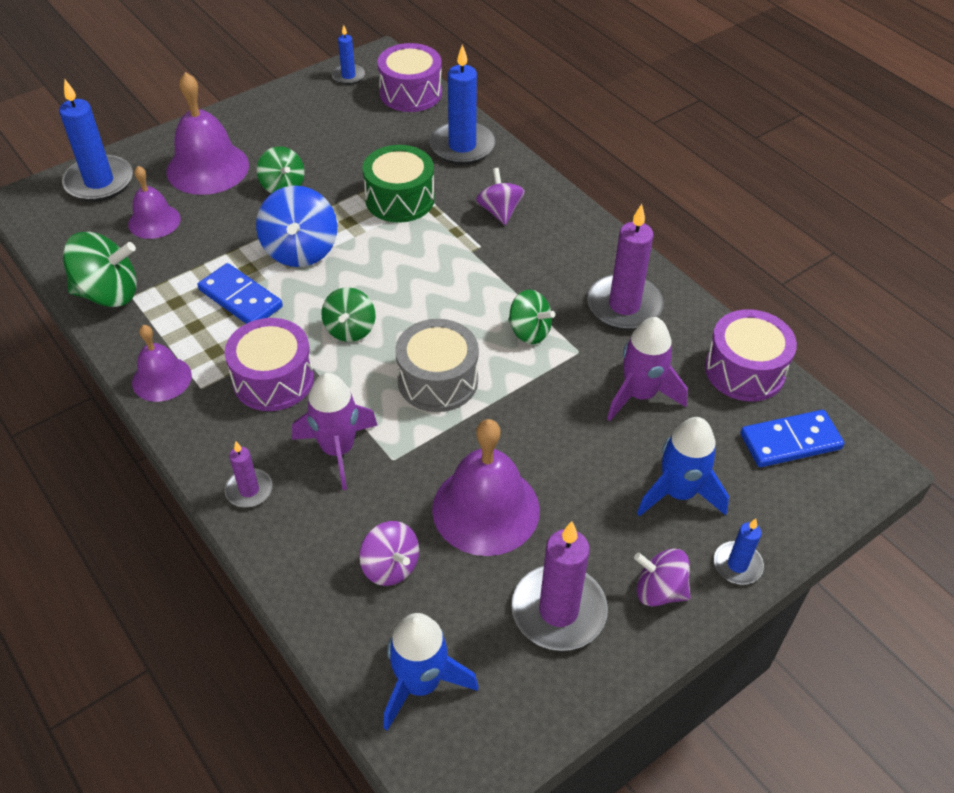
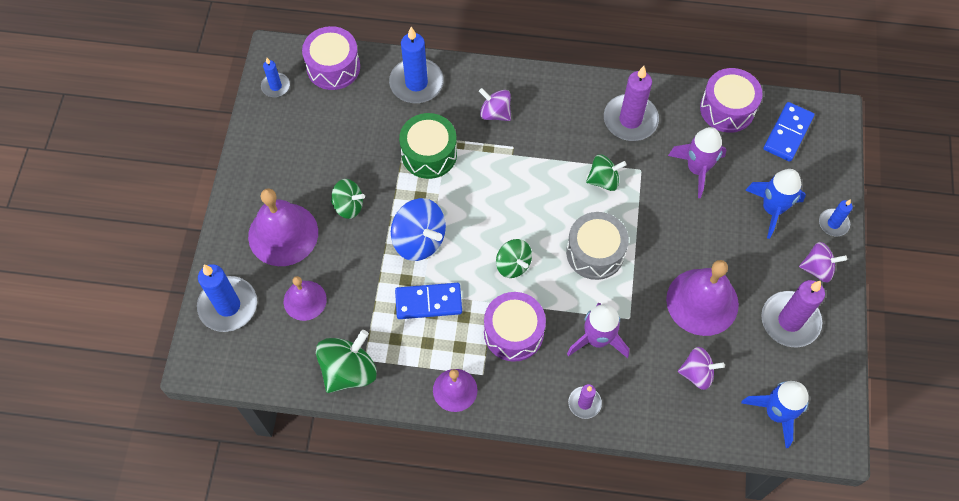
camera: 45 degrees left, 15 degrees up
purple spinning top [634,548,691,607] -> purple spinning top turned 150 degrees counterclockwise [799,242,847,282]

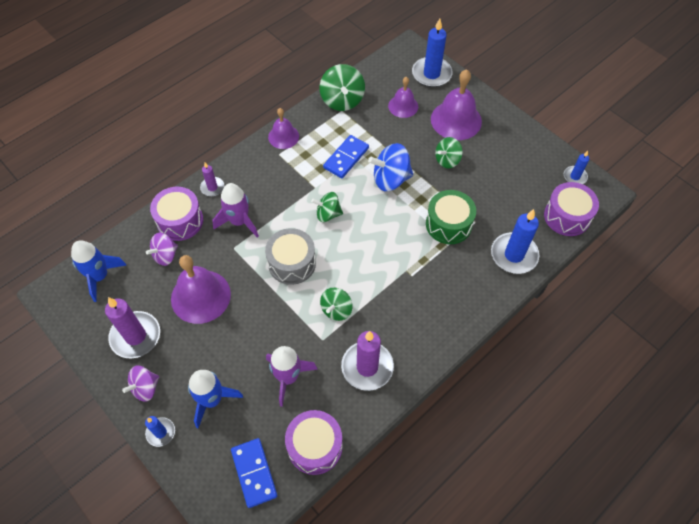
camera: 130 degrees right, 5 degrees down
purple spinning top [479,88,511,121] -> none
purple drum [484,292,546,362] -> purple drum moved to [150,187,203,241]

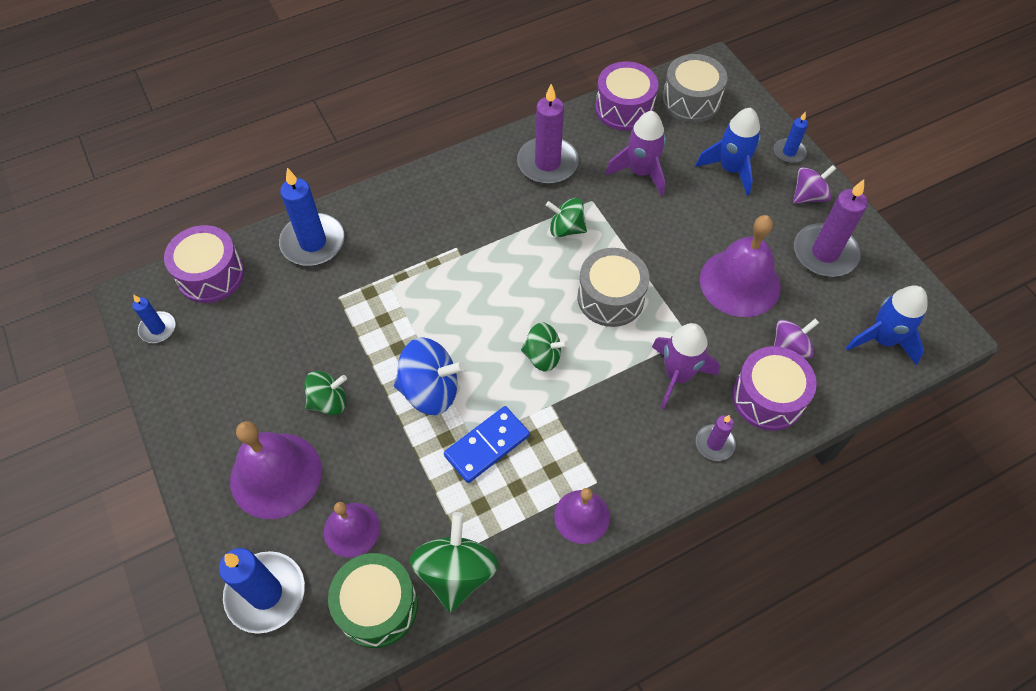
camera: 165 degrees left, 0 degrees up
blue domino [231,438,277,508] -> grey drum [662,54,727,123]
green spinning top [320,288,352,321] -> green spinning top turned 120 degrees counterclockwise [546,198,587,237]
green drum [426,190,476,244] -> green drum moved to [328,553,418,648]

